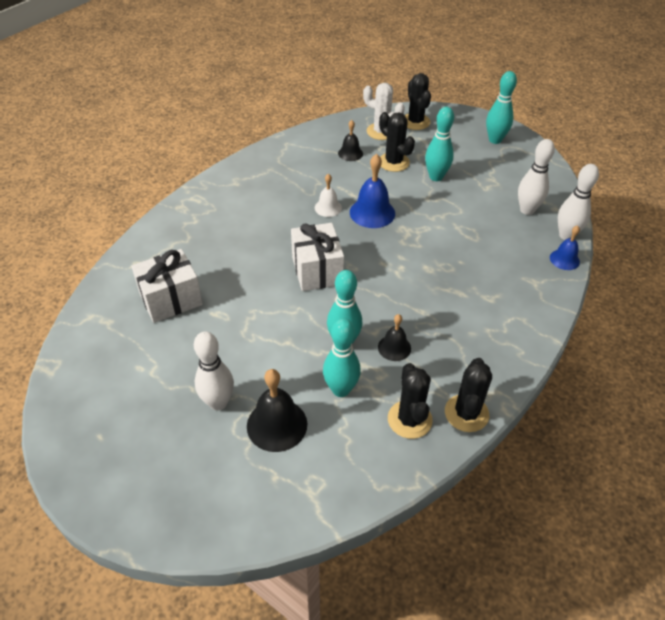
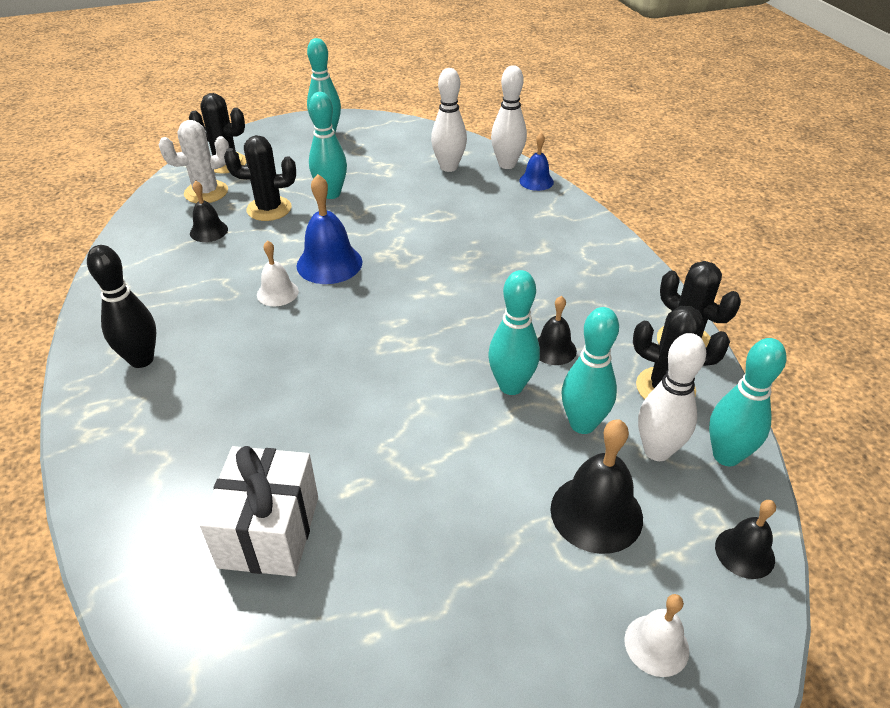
camera: 55 degrees left, 5 degrees down
white bowling pin [194,331,234,410] -> white bowling pin moved to [638,333,706,461]
white gift [291,223,344,291] -> none
none -> black bowling pin [87,245,156,368]
none -> white bell [624,594,689,677]
none -> turquoise bowling pin [709,338,787,466]
none -> black bell [715,500,776,579]

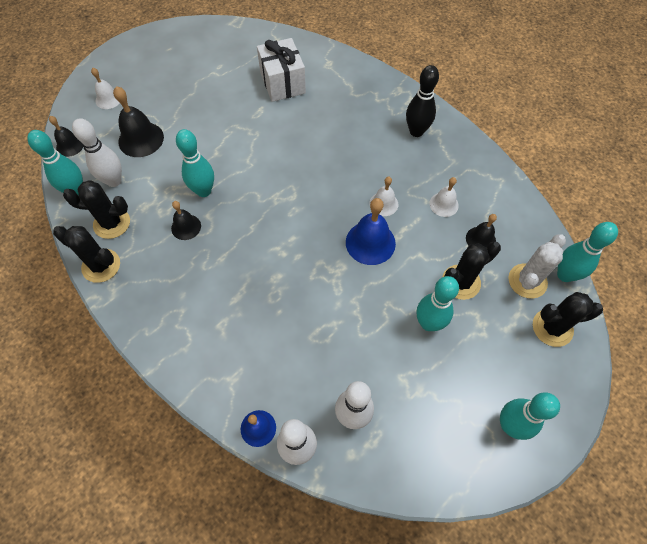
camera: 155 degrees right, 20 degrees up
turquoise bowling pin [562,307,619,434] -> turquoise bowling pin moved to [557,222,618,282]
none -> white bell [430,177,459,217]

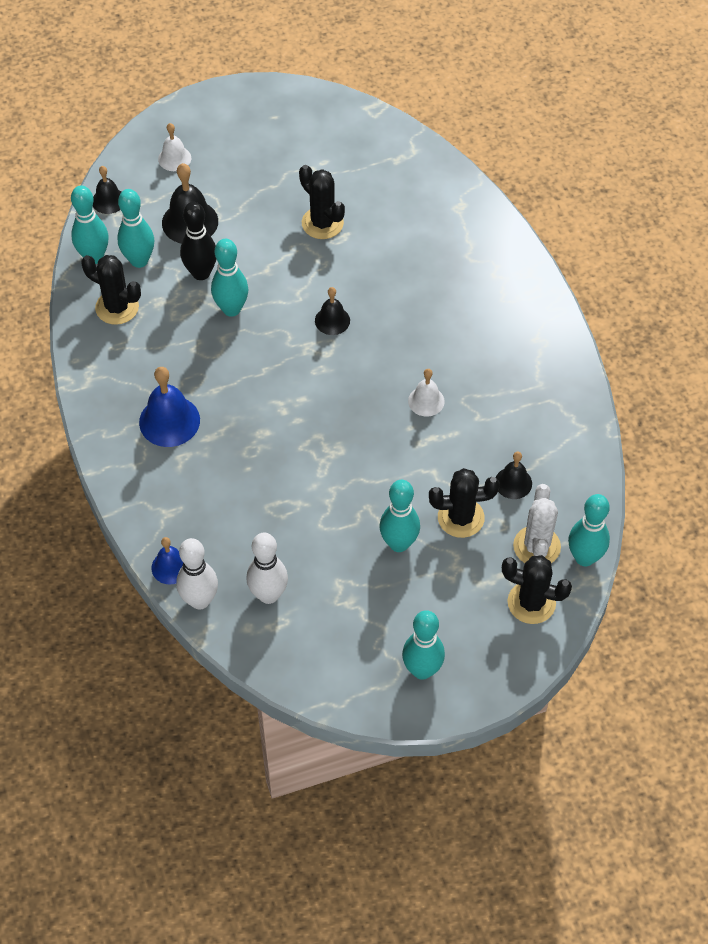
camera: 25 degrees right, 5 degrees down
black cactus [53,226,120,283] -> black cactus moved to [299,165,345,239]
white bowling pin [72,118,122,187] -> turquoise bowling pin [117,189,154,268]
black bell [171,201,201,240] -> black bell moved to [315,287,350,335]
white gift [257,38,306,102] -> none
blue bell [346,198,396,265] -> blue bell moved to [139,367,200,447]
black bowling pin [406,65,439,137] -> black bowling pin moved to [180,202,216,280]
white bell [430,177,459,217] -> none
white cactus [509,234,566,298] -> white cactus turned 60 degrees counterclockwise [513,484,561,563]

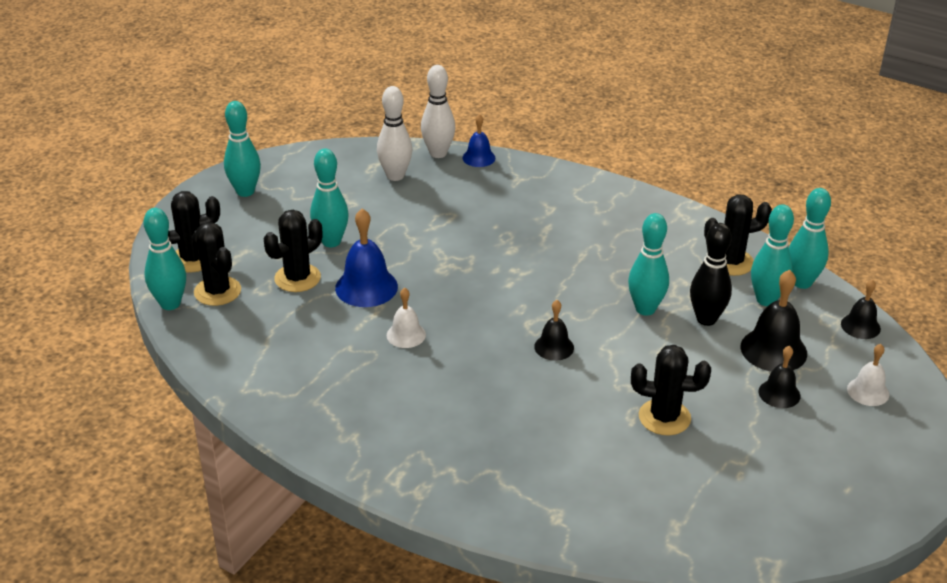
camera: 140 degrees right, 20 degrees down
blue bell [139,367,200,447] -> blue bell moved to [335,208,398,307]
black bell [496,452,532,499] -> black bell moved to [759,346,800,408]
white cactus [513,484,561,563] -> black cactus [192,222,241,306]

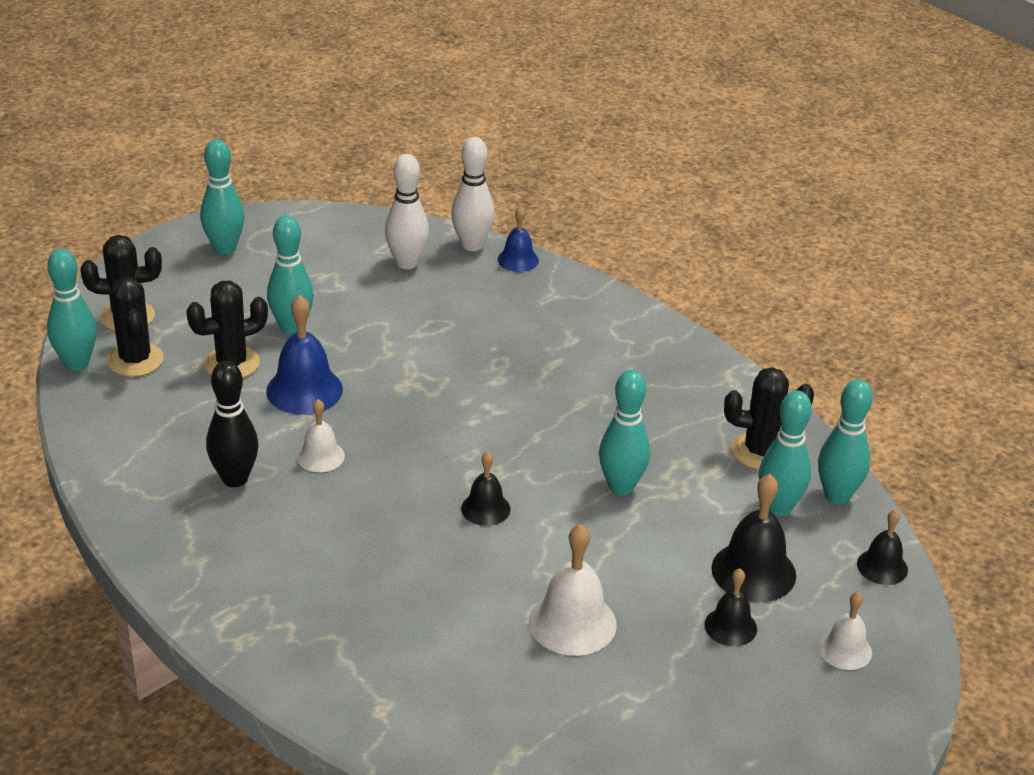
camera: 15 degrees right, 0 degrees up
black cactus [631,345,711,435] -> white bell [529,524,617,656]
black bowling pin [690,223,732,326] -> black bowling pin moved to [206,361,259,487]

